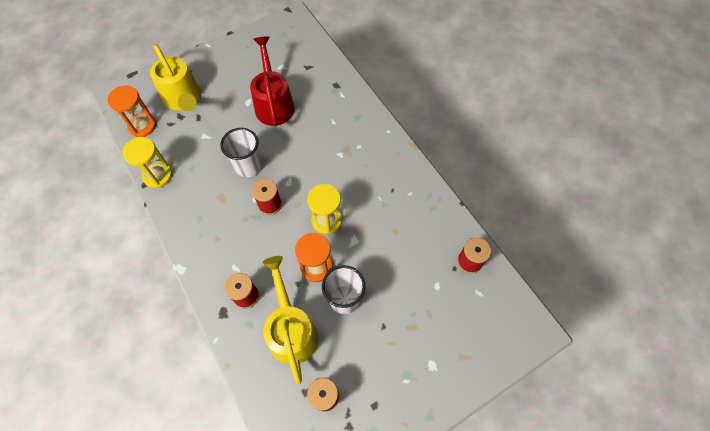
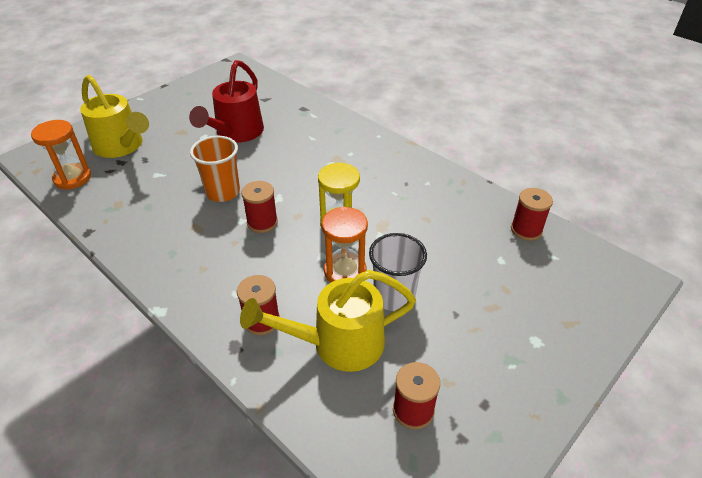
camera: 15 degrees left, 20 degrees down
yellow hourglass [122,137,172,188] -> none
white cup [220,128,262,177] -> orange cup [190,136,240,202]
red watering can [250,36,295,126] -> red watering can turned 135 degrees counterclockwise [189,60,264,143]
yellow watering can [262,256,318,384] -> yellow watering can turned 75 degrees counterclockwise [240,270,416,372]

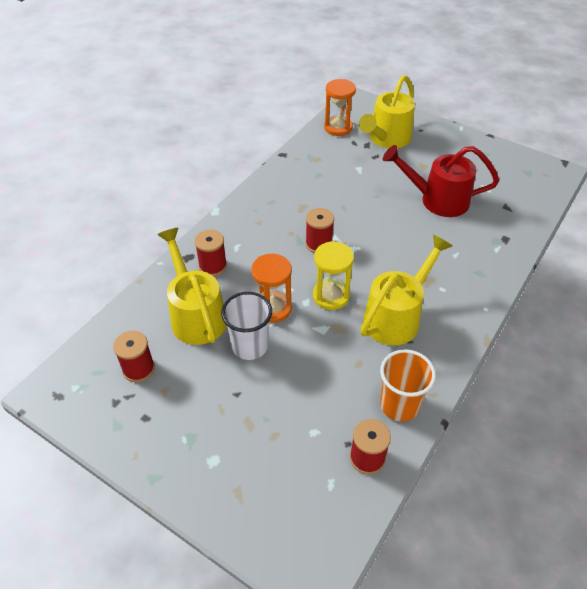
camera: 80 degrees right, 5 degrees up
orange cup [190,136,240,202] -> orange cup moved to [380,349,436,422]
none -> yellow watering can [361,235,452,346]

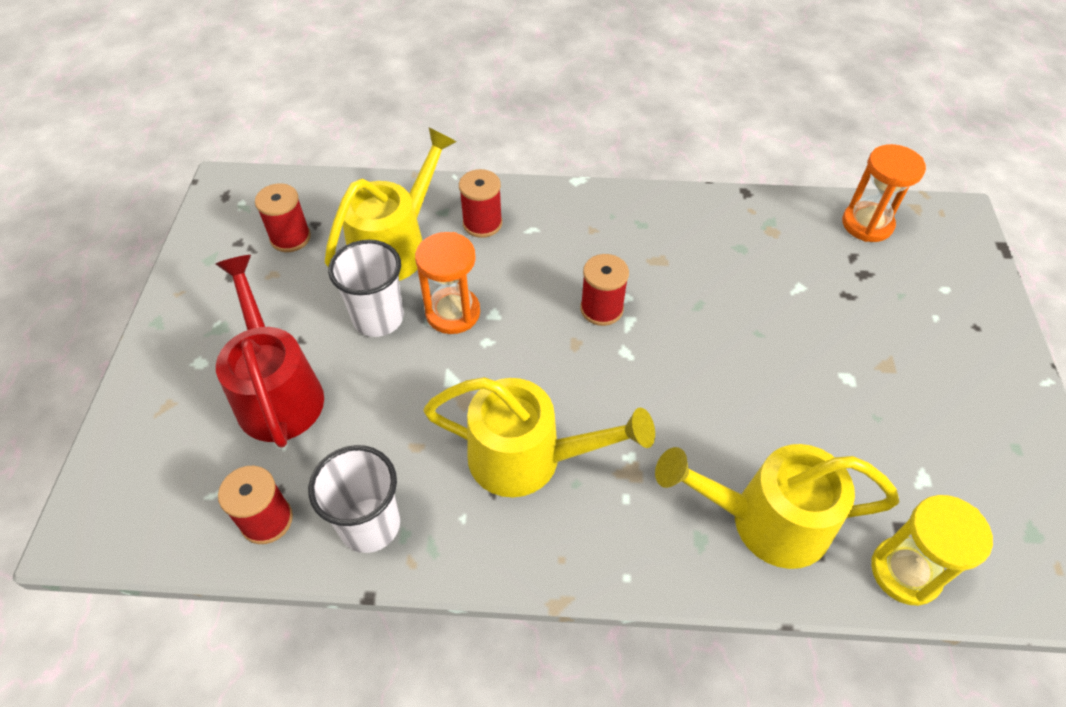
camera: 60 degrees right, 5 degrees up
yellow hourglass [313,241,354,310] -> yellow hourglass moved to [871,495,993,606]
yellow watering can [359,75,415,148] -> yellow watering can moved to [655,444,900,569]
orange cup [380,349,436,422] -> white cup [308,445,400,553]
red watering can [383,145,499,217] -> red watering can moved to [216,255,324,448]

